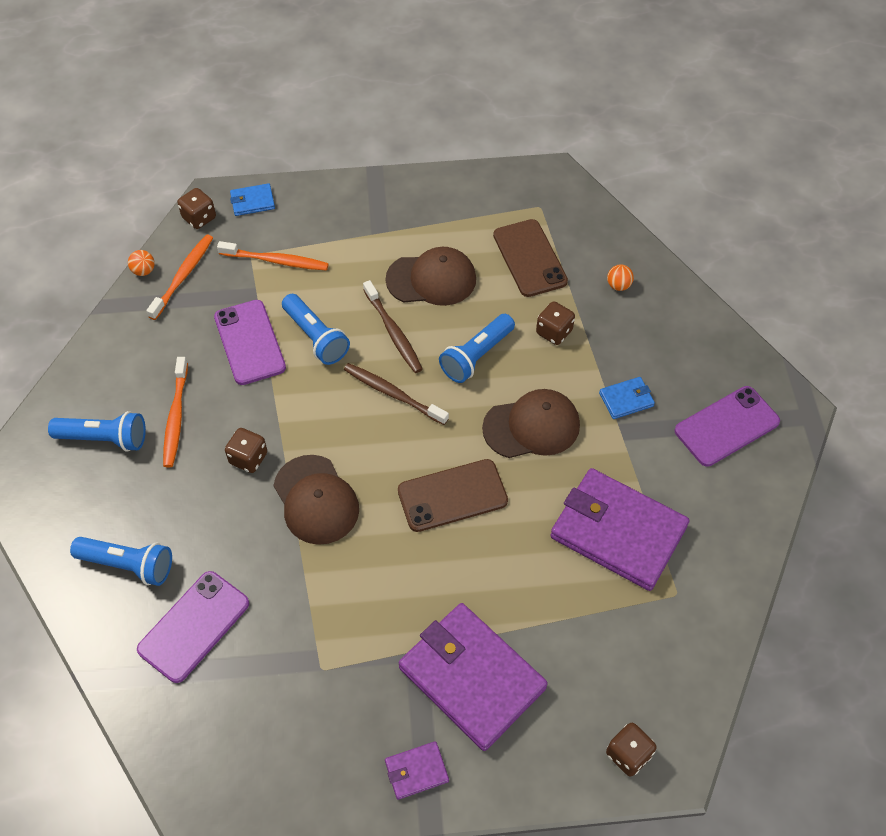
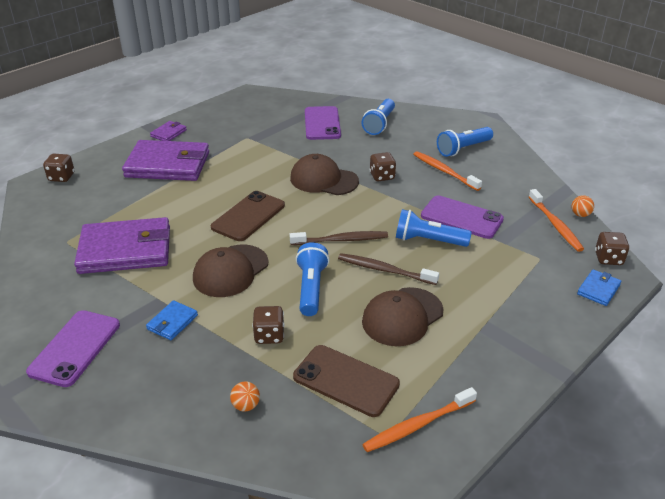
camera: 140 degrees right, 20 degrees down
blue flashlight [70,537,172,586] -> blue flashlight turned 45 degrees counterclockwise [361,99,395,135]
orange toothbrush [217,241,329,271] -> orange toothbrush moved to [362,387,477,452]

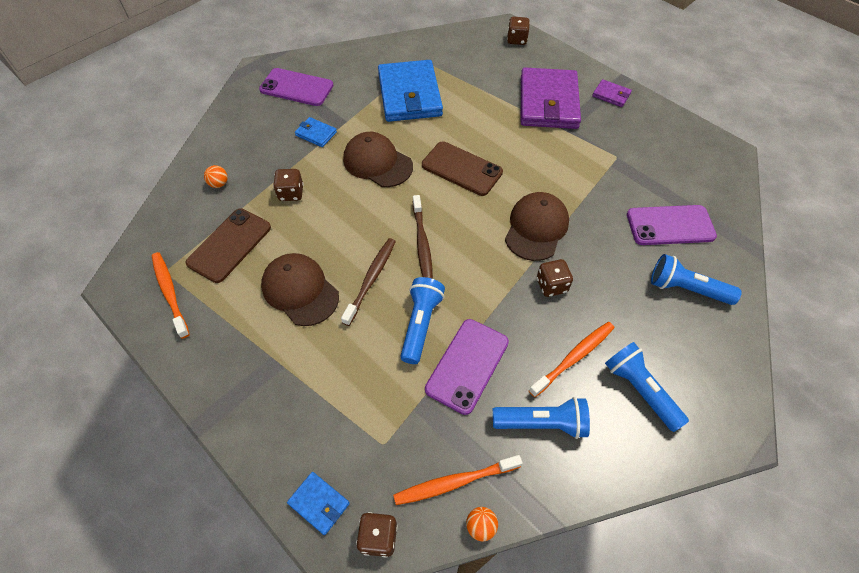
camera: 90 degrees right, 20 degrees up
purple wallet [74,217,170,274] -> blue wallet [378,60,443,122]
blue flashlight [296,242,329,316] -> blue flashlight moved to [493,397,590,439]

